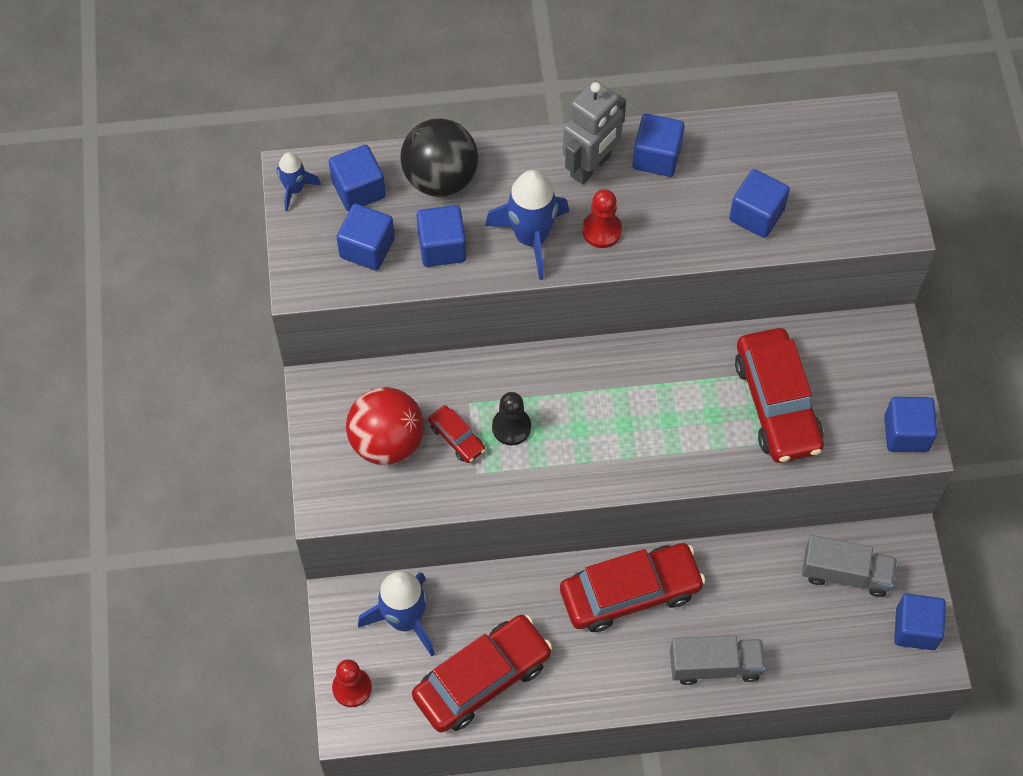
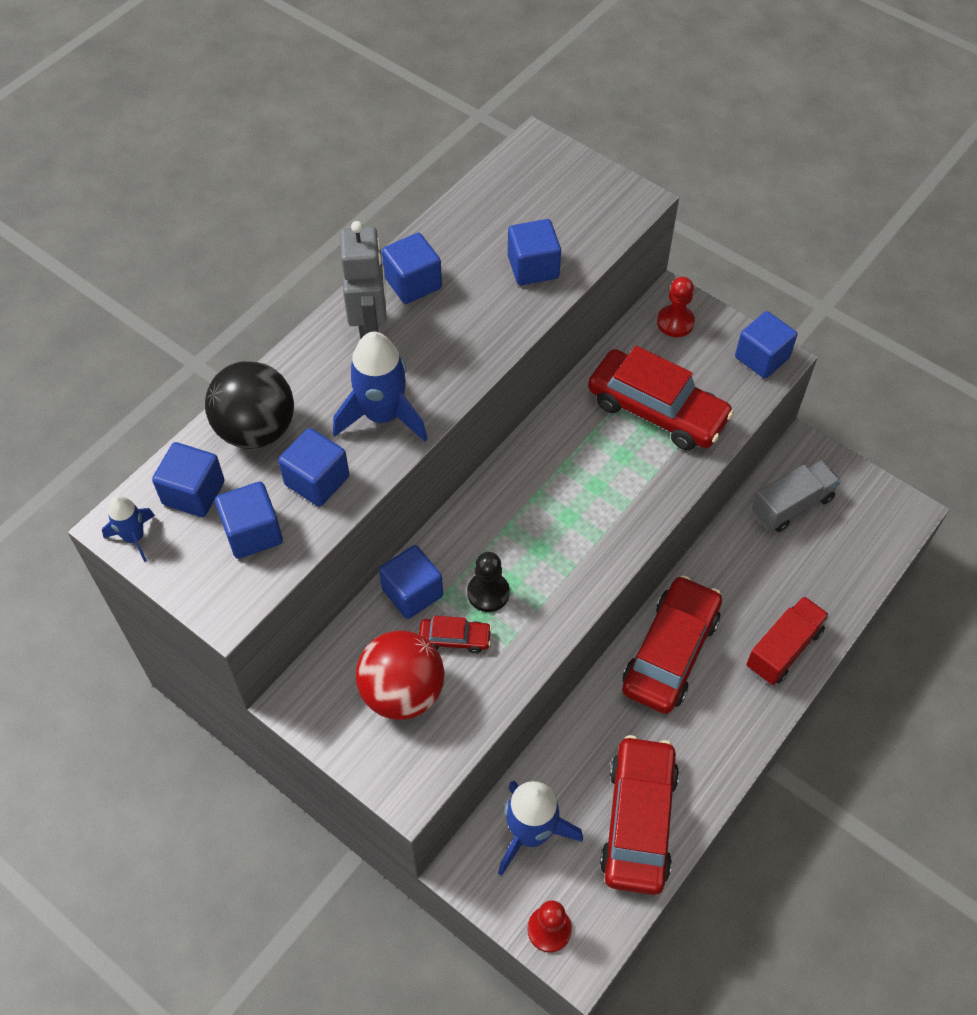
camera: 45 degrees left, 5 degrees down
red pawn [582,189,622,248] -> red pawn moved to [657,277,695,337]
grey truck [670,635,765,685] -> red truck [746,596,829,685]
blue cube [894,594,946,650] -> blue cube moved to [379,545,443,619]

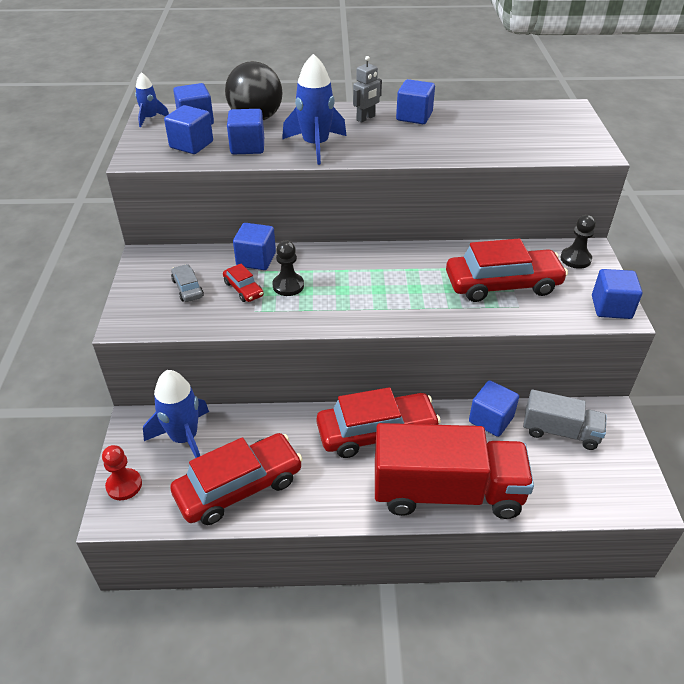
camera: 50 degrees right, 15 degrees down
grey robot [340,221,387,340] -> grey robot [353,56,382,123], size x0.61
red ball [356,630,445,720] -> grey car [171,264,204,302]
blue cube [508,219,561,285] -> blue cube moved to [469,380,519,437]
red car [588,346,734,450] -> red car turned 90 degrees counterclockwise [446,238,568,302]
red pawn [657,277,695,337] -> black pawn [560,215,596,269]
red truck [746,596,829,685] -> red truck [375,423,534,519], size x1.80

